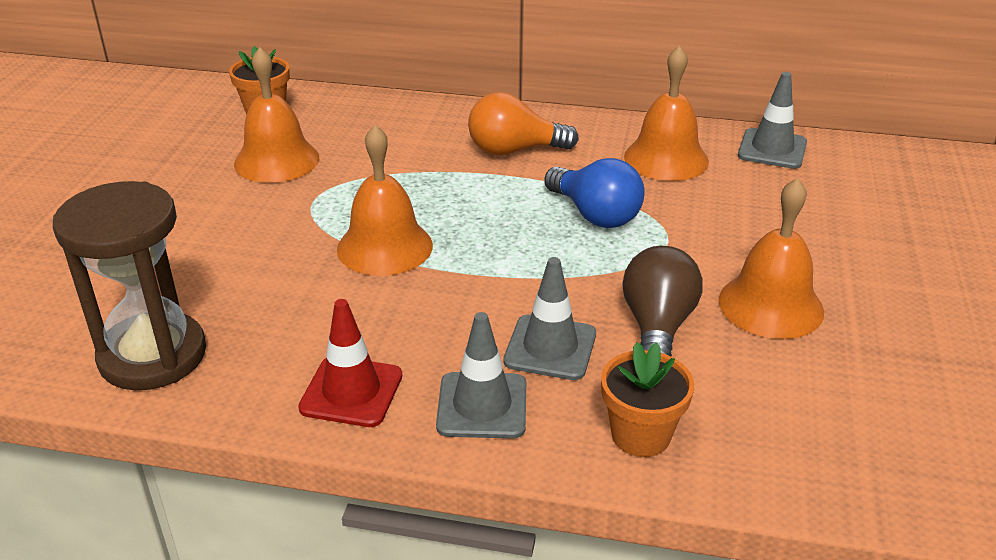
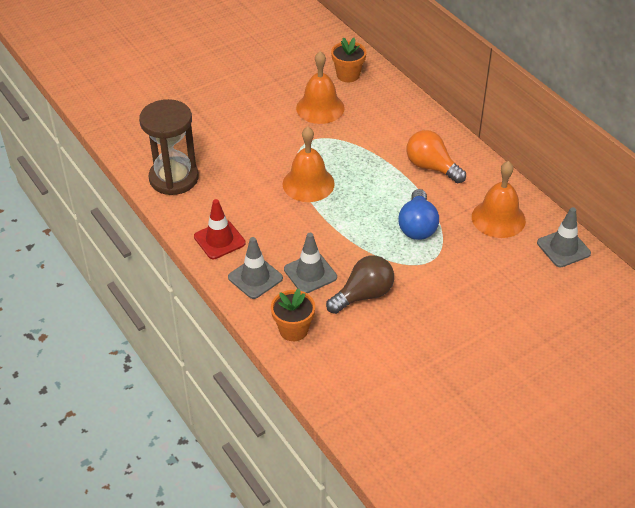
camera: 45 degrees right, 10 degrees up
orange bell [719,178,824,339] -> none

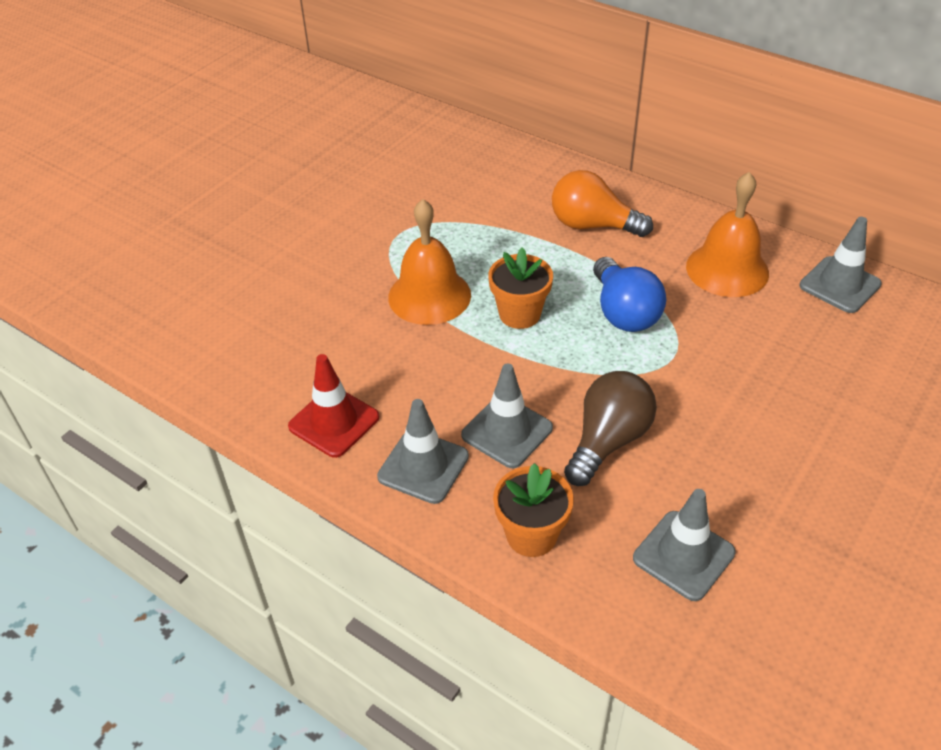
camera: 20 degrees left, 0 degrees up
brown hourglass [139,99,199,195] -> none
orange bell [296,51,345,124] -> none
orange flower pot [331,37,366,82] -> orange flower pot moved to [488,247,553,329]
none -> grey traffic cone [633,489,736,601]

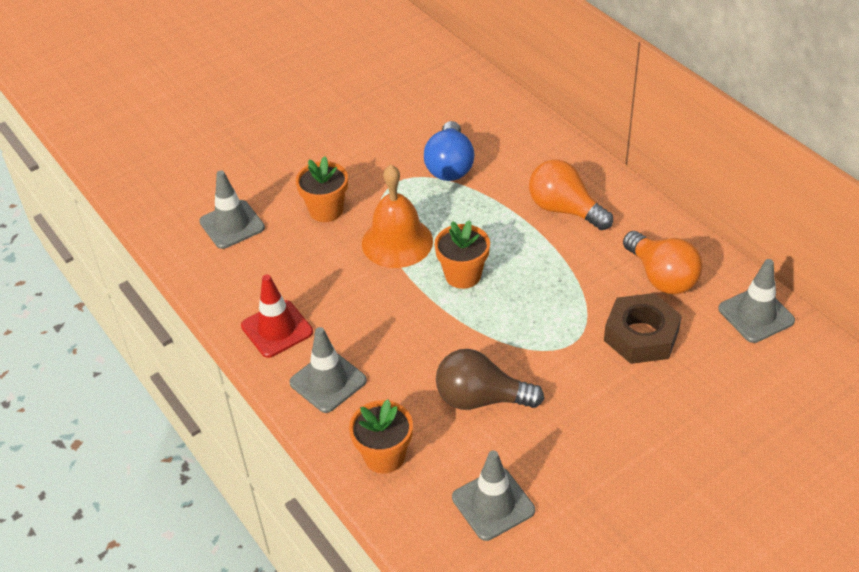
camera: 20 degrees right, 0 degrees up
grey traffic cone [461,364,553,468] -> grey traffic cone moved to [199,170,265,249]
brown light bulb [564,371,657,486] -> brown light bulb turned 135 degrees counterclockwise [436,349,544,410]
blue light bulb [593,257,666,332] -> blue light bulb moved to [424,121,474,181]
orange bell [686,172,769,297] -> orange light bulb [623,231,703,295]
none -> orange flower pot [296,156,348,222]
none -> brown nut [604,293,682,364]

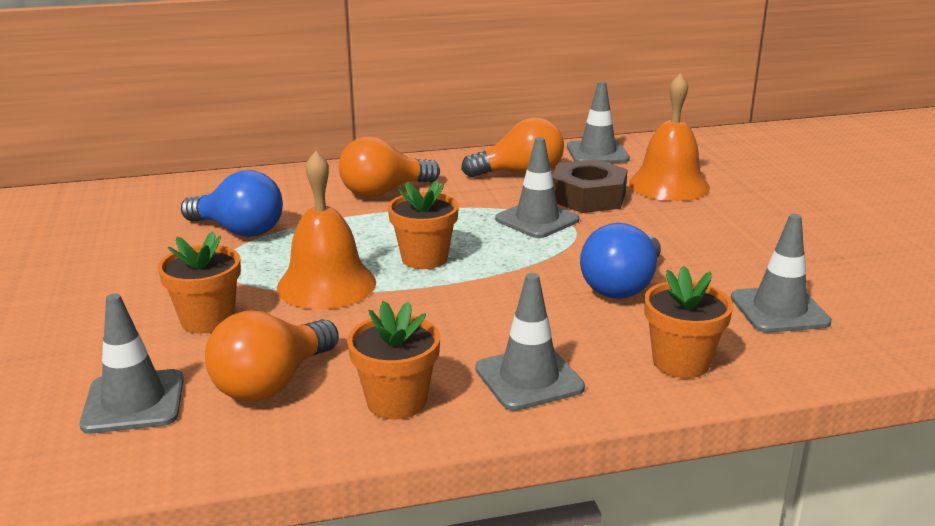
camera: 70 degrees left, 20 degrees down
red traffic cone [241,274,313,358] -> orange flower pot [347,301,440,419]
brown light bulb [436,349,544,410] -> blue light bulb [580,223,661,299]
none -> orange light bulb [205,311,339,402]
none -> grey traffic cone [495,137,579,238]
none -> orange bell [629,73,710,201]

